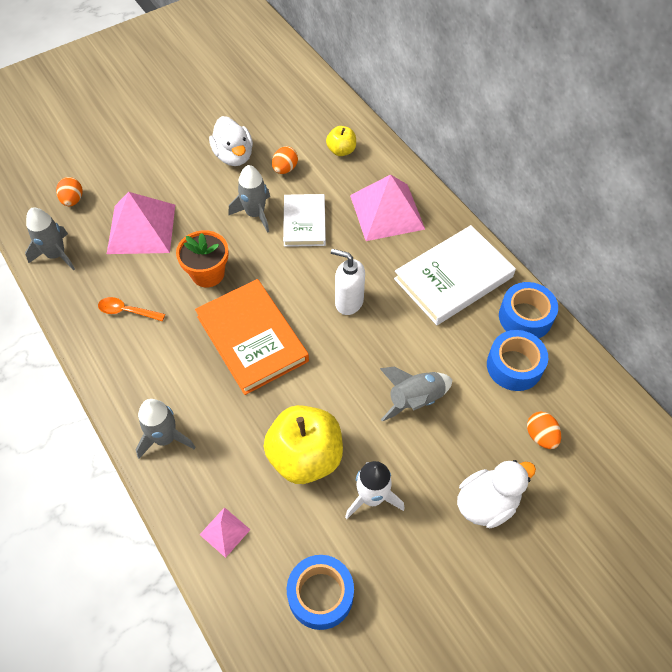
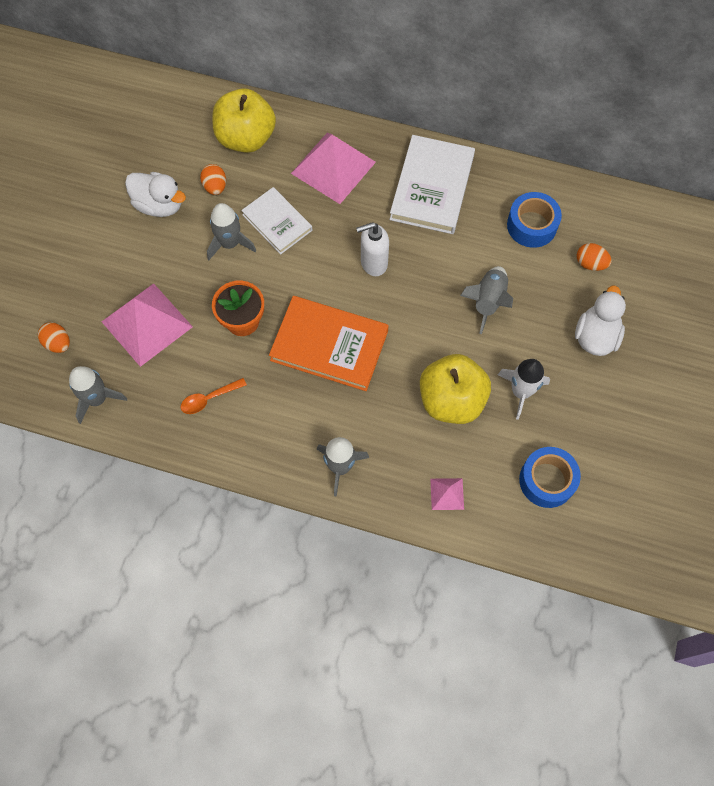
camera: 40 degrees left, 10 degrees up
yellow apple [326,126,356,156] -> yellow apple [212,89,276,153], size x1.97
blue tape [499,282,558,338] -> none

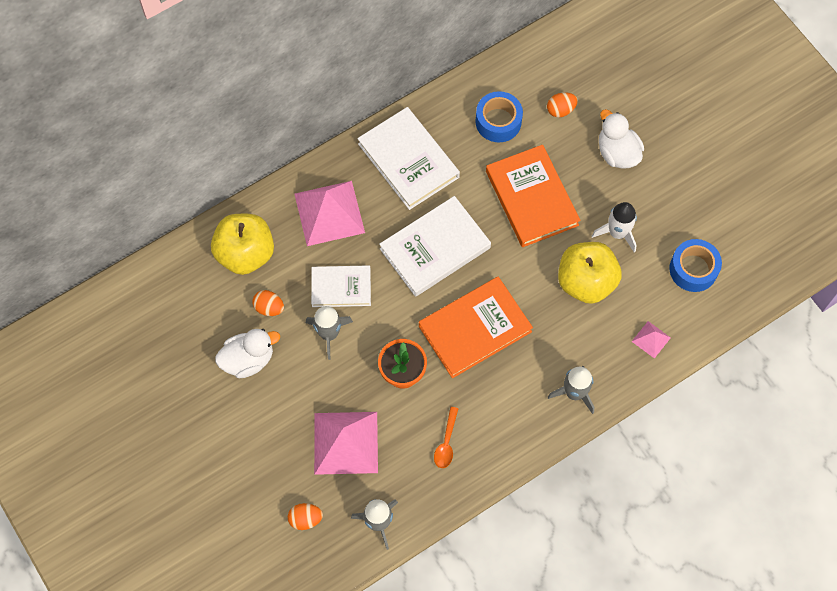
camera: 50 degrees left, 0 degrees up
white soap dispenser [356,222,389,276] -> white book [379,196,491,297]
grey rocket [460,266,513,334] -> orange book [486,145,581,247]

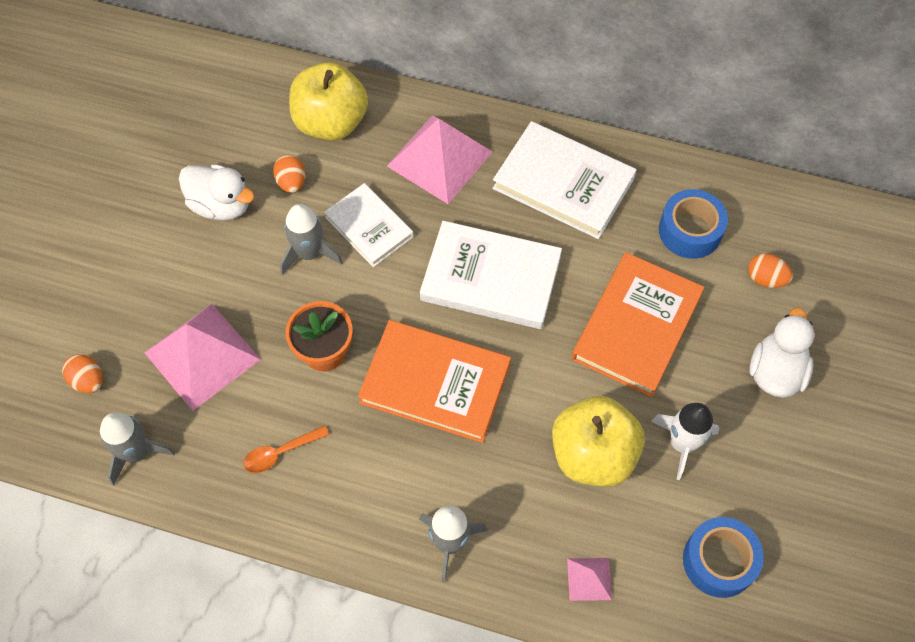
camera: 50 degrees right, 5 degrees down
white book [357,107,460,210] -> white book turned 75 degrees counterclockwise [492,121,637,239]

